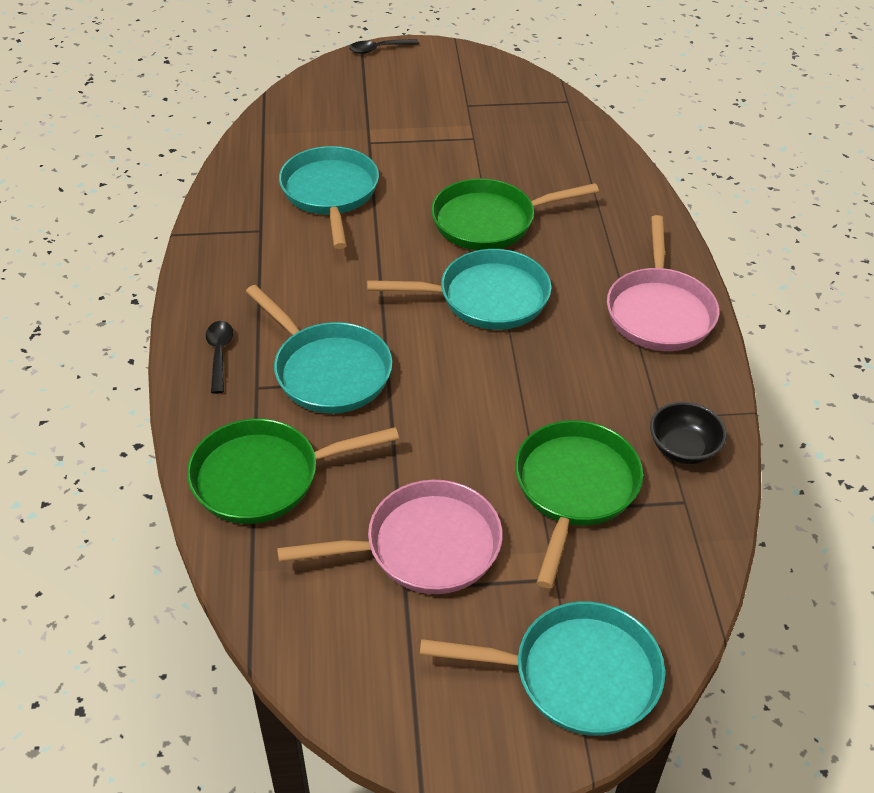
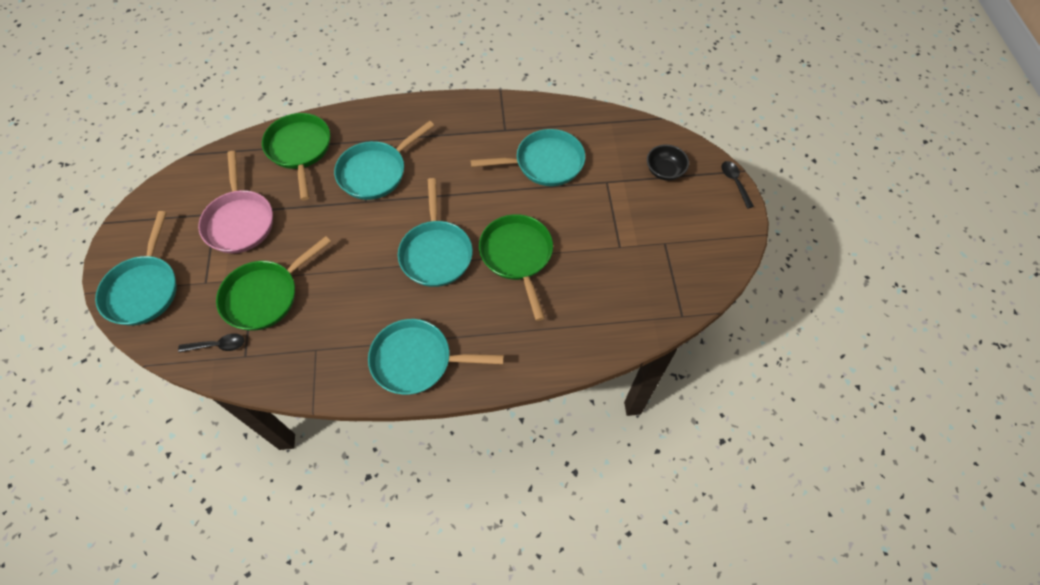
camera: 90 degrees right, 15 degrees up
black spoon [206,321,233,394] -> black spoon moved to [178,333,244,352]
green pan [515,420,643,588] -> green pan turned 120 degrees clockwise [216,236,331,331]
pink pan [607,215,719,351] -> turquoise pan [368,319,504,395]
black bowl [650,402,727,464] -> black bowl moved to [647,144,689,181]

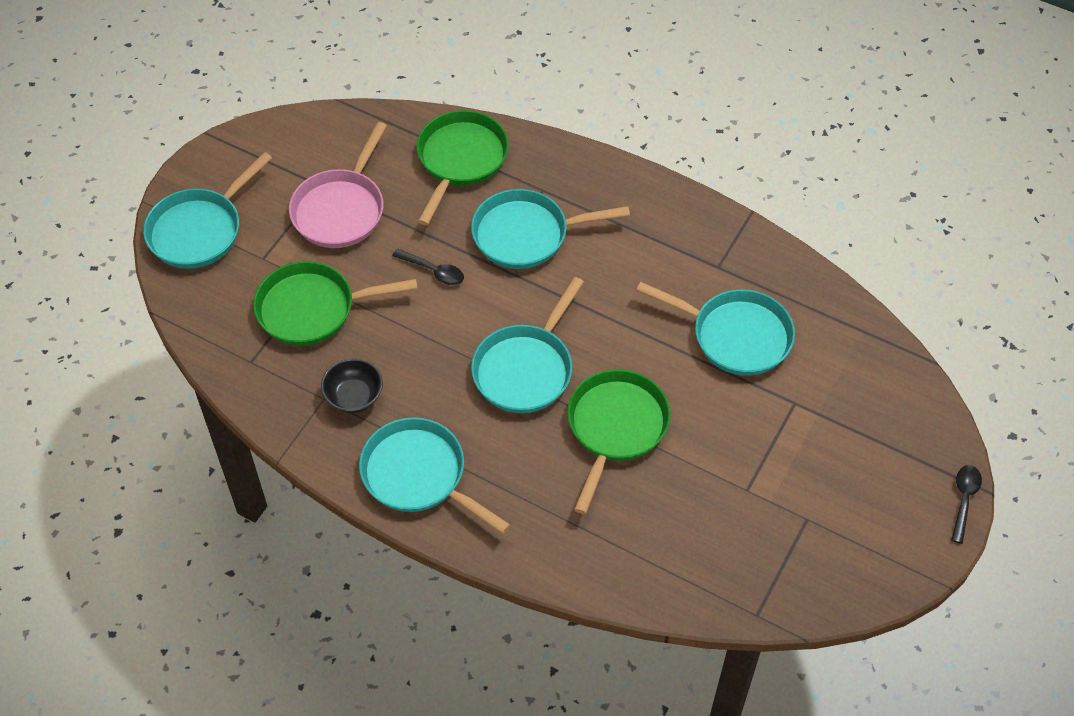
camera: 35 degrees right, 5 degrees down
black spoon [178,333,244,352] -> black spoon moved to [392,249,464,285]
black bowl [647,144,689,181] -> black bowl moved to [321,358,383,413]

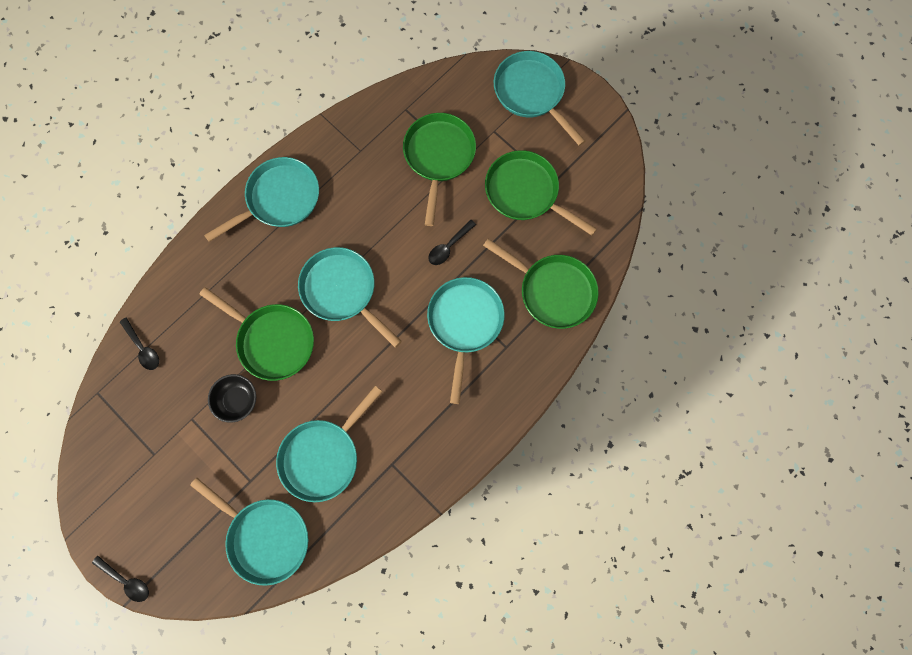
camera: 105 degrees right, 20 degrees up
pink pan [289,122,387,248] -> green pan [485,150,597,235]
black bowl [321,358,383,413] -> black bowl moved to [208,374,256,423]
none -> black spoon [120,317,159,370]
none -> turquoise pan [190,478,308,586]

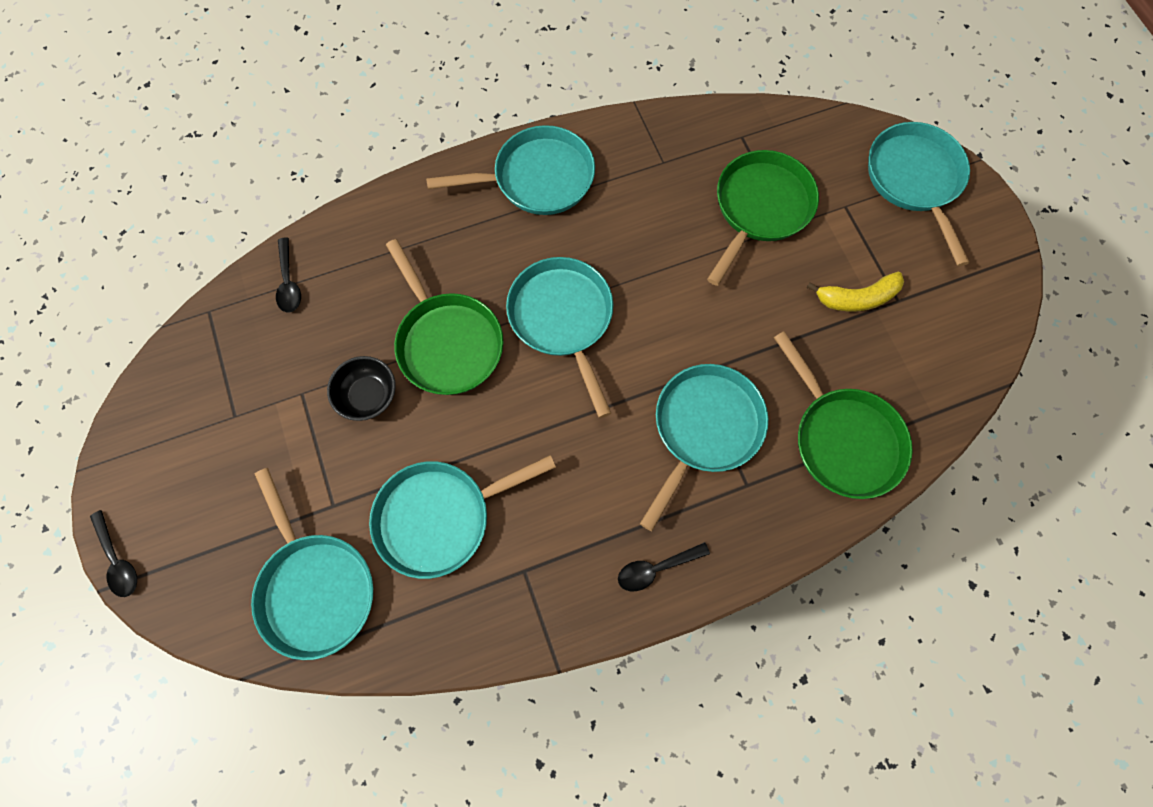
camera: 25 degrees right, 5 degrees down
black spoon [428,220,476,265] -> black spoon moved to [618,542,710,591]
green pan [485,150,597,235] -> yellow banana [807,272,904,311]

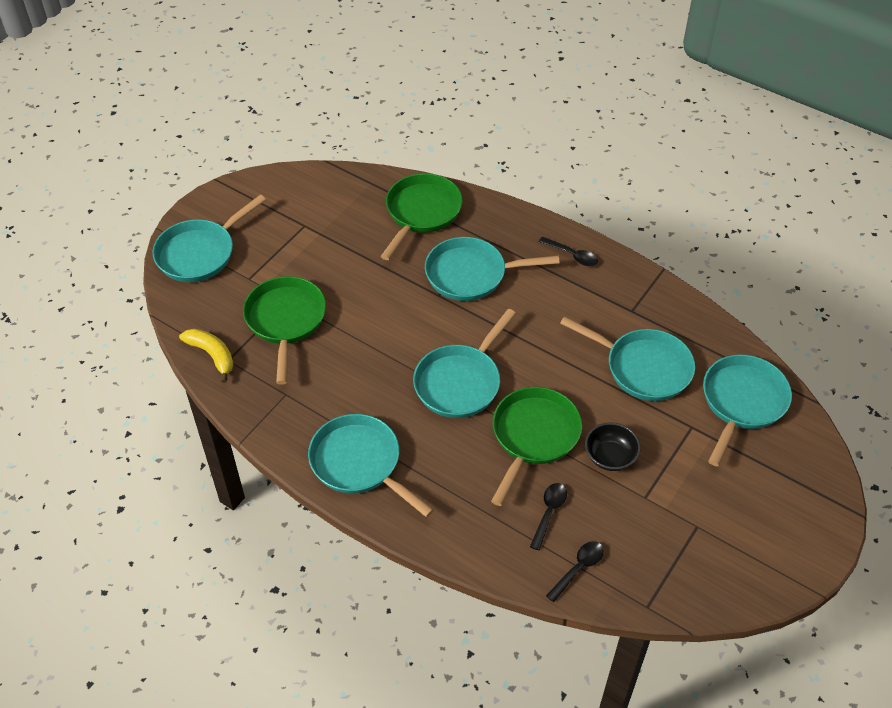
camera: 125 degrees left, 20 degrees down
black spoon [90,510,137,597] -> black spoon moved to [530,483,567,550]
green pan [707,150,819,286] -> green pan turned 90 degrees clockwise [243,276,326,385]
yellow banana [807,272,904,311] -> yellow banana moved to [179,328,234,383]

